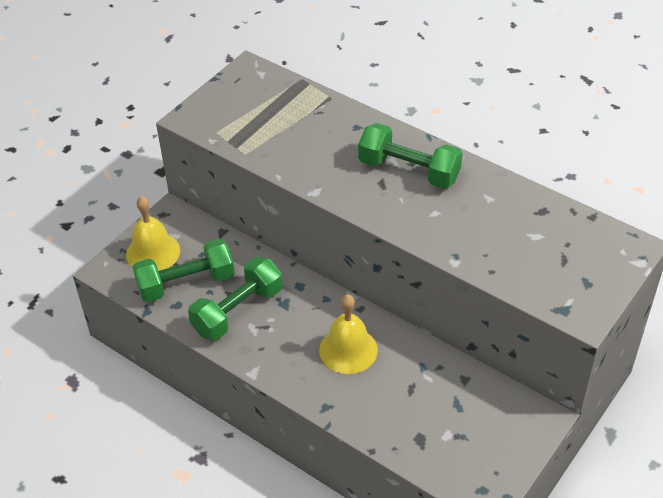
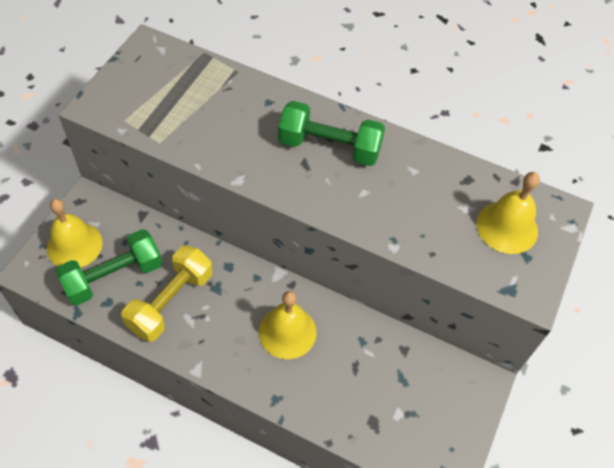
camera: 15 degrees left, 10 degrees up
green dumbbell [188,257,283,340] -> yellow dumbbell [121,245,213,342]
none -> yellow bell [477,172,540,254]

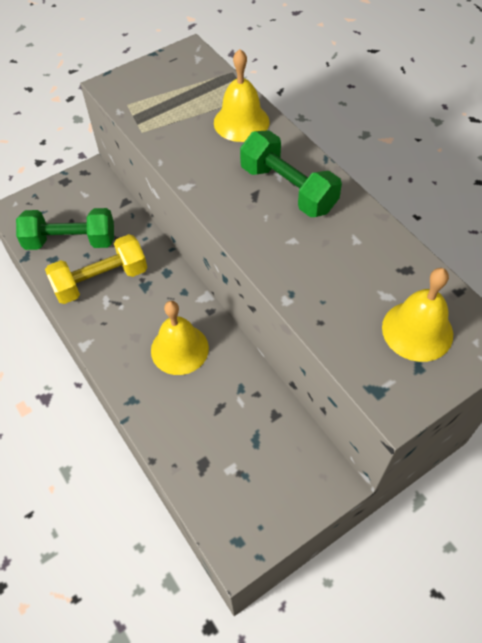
camera: 35 degrees right, 0 degrees up
yellow bell [47,199,103,268] -> yellow bell moved to [214,49,269,142]

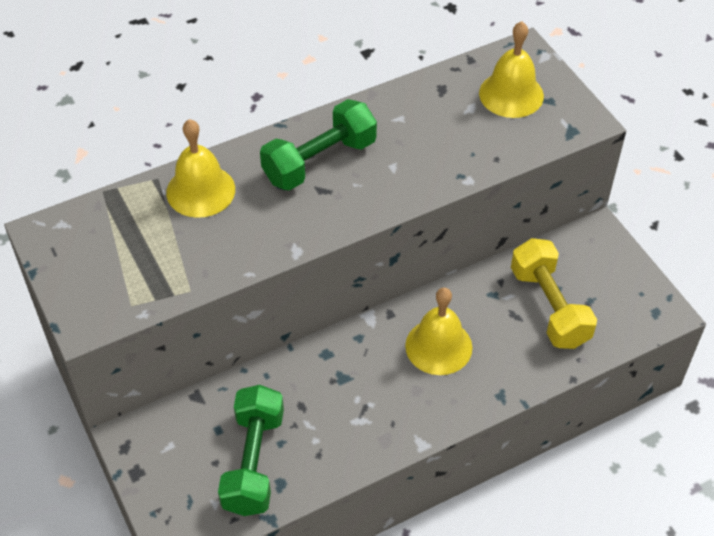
camera: 85 degrees left, 5 degrees down
yellow dumbbell [45,234,147,304] -> yellow dumbbell moved to [511,238,597,349]

